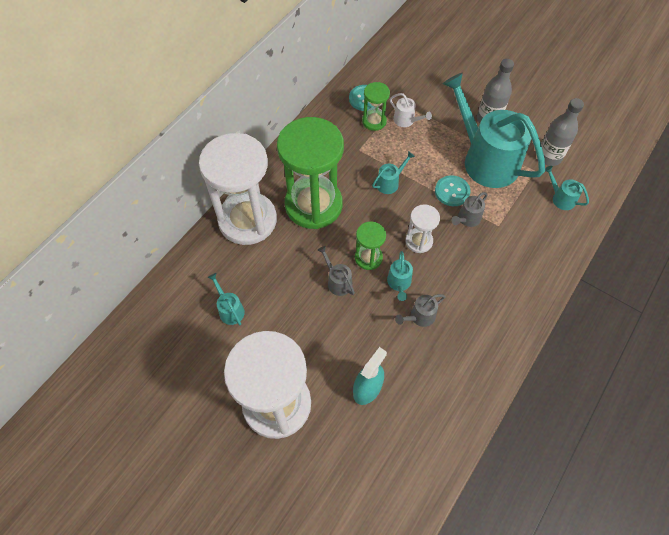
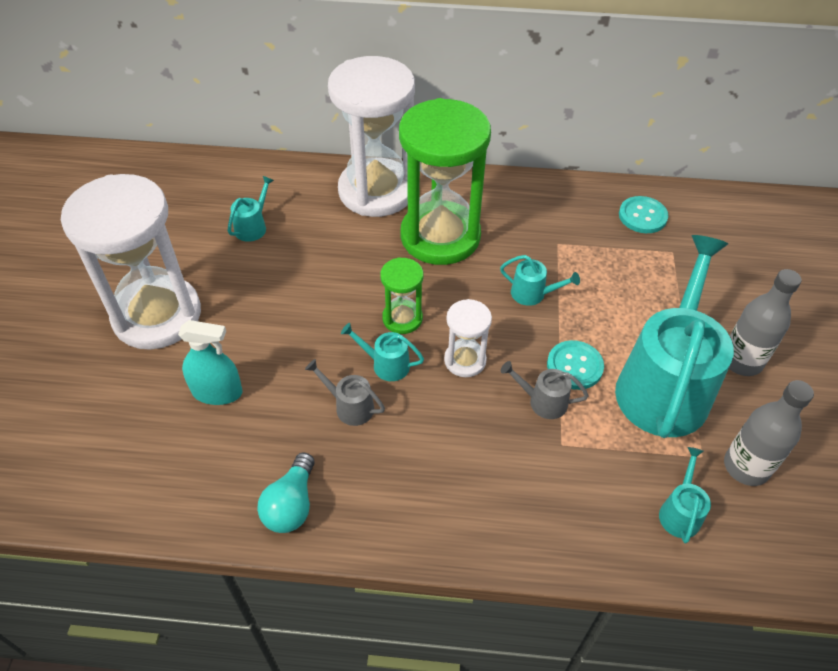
camera: 60 degrees right, 10 degrees down
grey watering can [317,246,355,296] -> none
green hourglass [362,82,390,131] -> none
turquoise watering can [387,251,413,301] -> turquoise watering can turned 45 degrees clockwise [341,323,424,381]
white watering can [390,93,432,127] -> none
none -> turquoise light bulb [257,452,315,533]

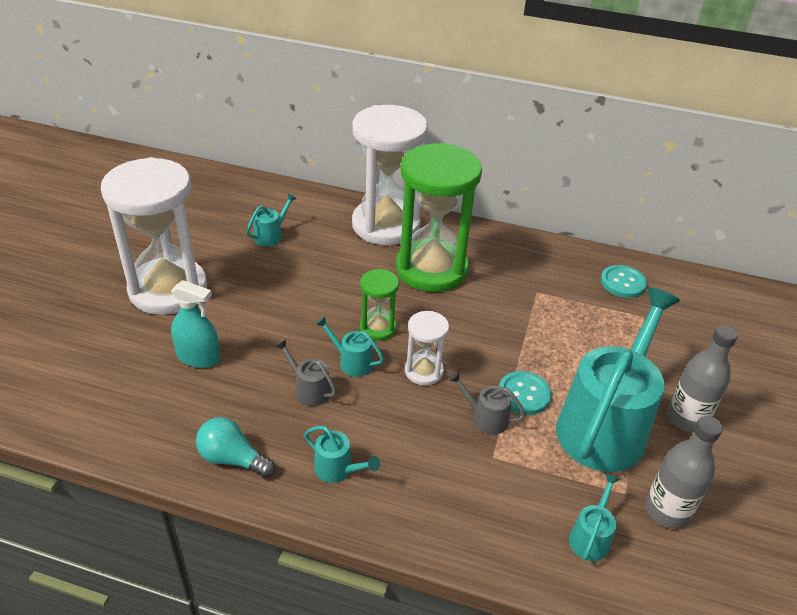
camera: 10 degrees right, 10 degrees down
turquoise light bulb [257,452,315,533] -> turquoise light bulb turned 90 degrees clockwise [196,417,275,478]
turquoise watering can [500,255,580,306] -> turquoise watering can moved to [304,426,380,483]

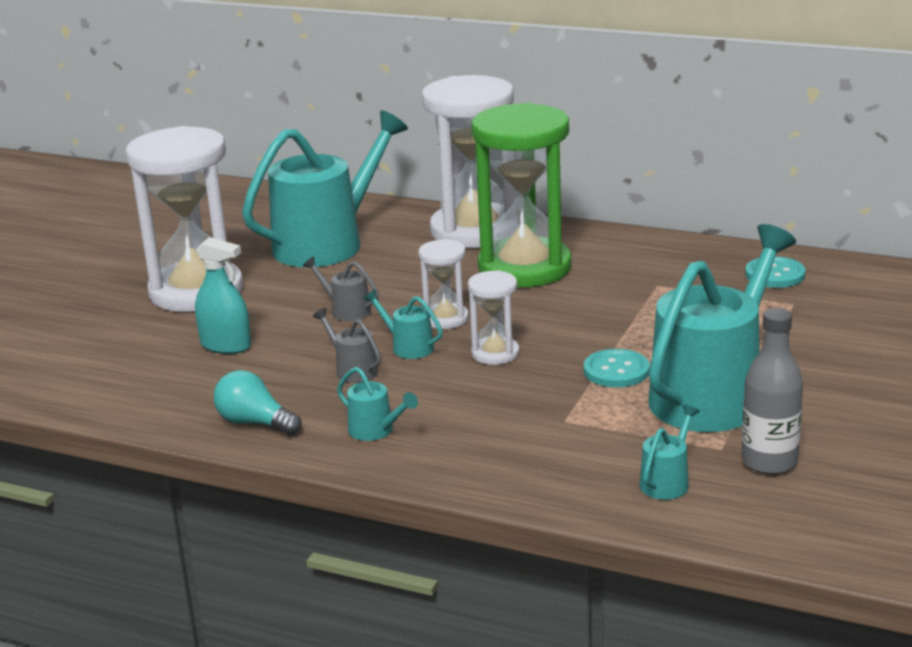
camera: 10 degrees right, 15 degrees down
turquoise watering can [246,193,297,246] -> turquoise watering can [242,110,408,267], size x2.49
green hourglass [360,269,399,341] -> white hourglass [418,239,469,329]
grey watering can [448,371,526,435] -> grey watering can moved to [303,256,379,321]
grey bottle [667,325,738,433] -> none

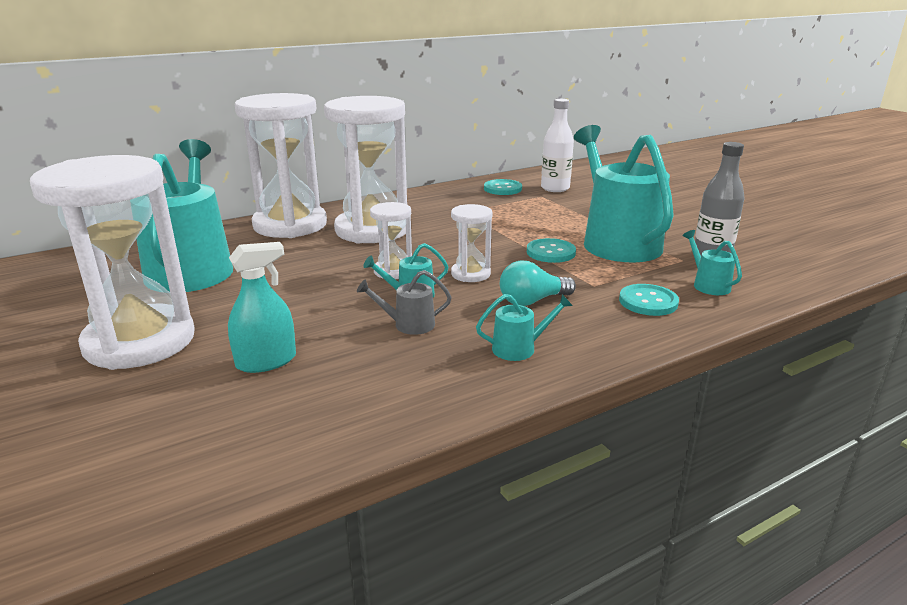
camera: 55 degrees left, 0 degrees up
turquoise light bulb [214,370,302,436] -> turquoise light bulb moved to [500,261,576,306]
grey watering can [303,256,379,321] -> none
green hourglass [471,103,571,287] -> white hourglass [324,96,407,244]
none -> white bottle [541,99,574,192]
none -> turquoise button [619,284,679,316]

